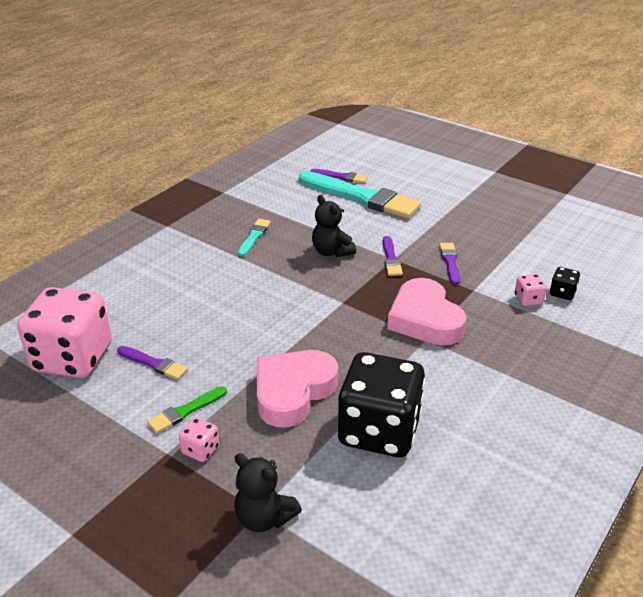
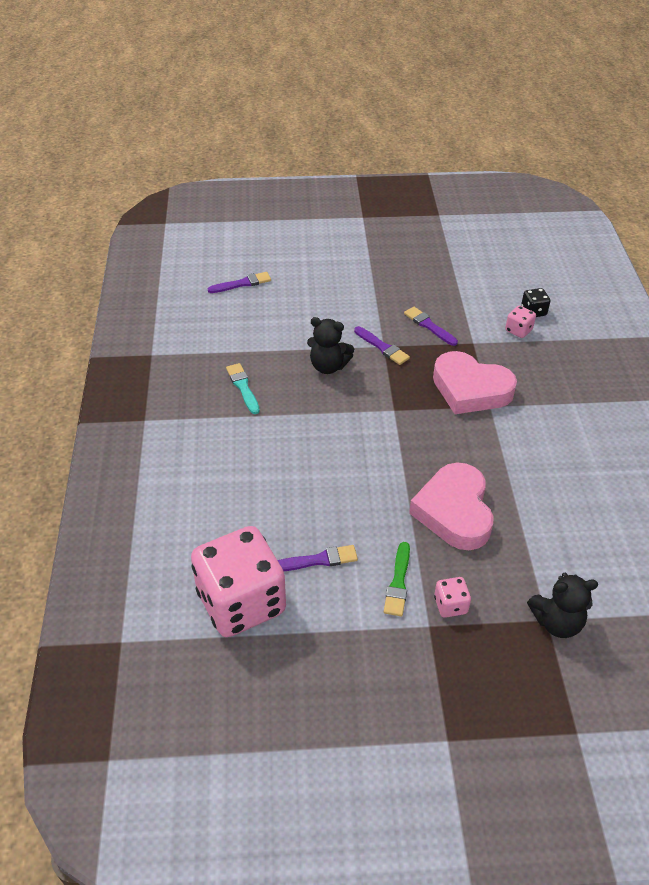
camera: 40 degrees left, 10 degrees up
turquoise brush [299,171,421,218] -> none
black dice [338,352,425,457] -> none

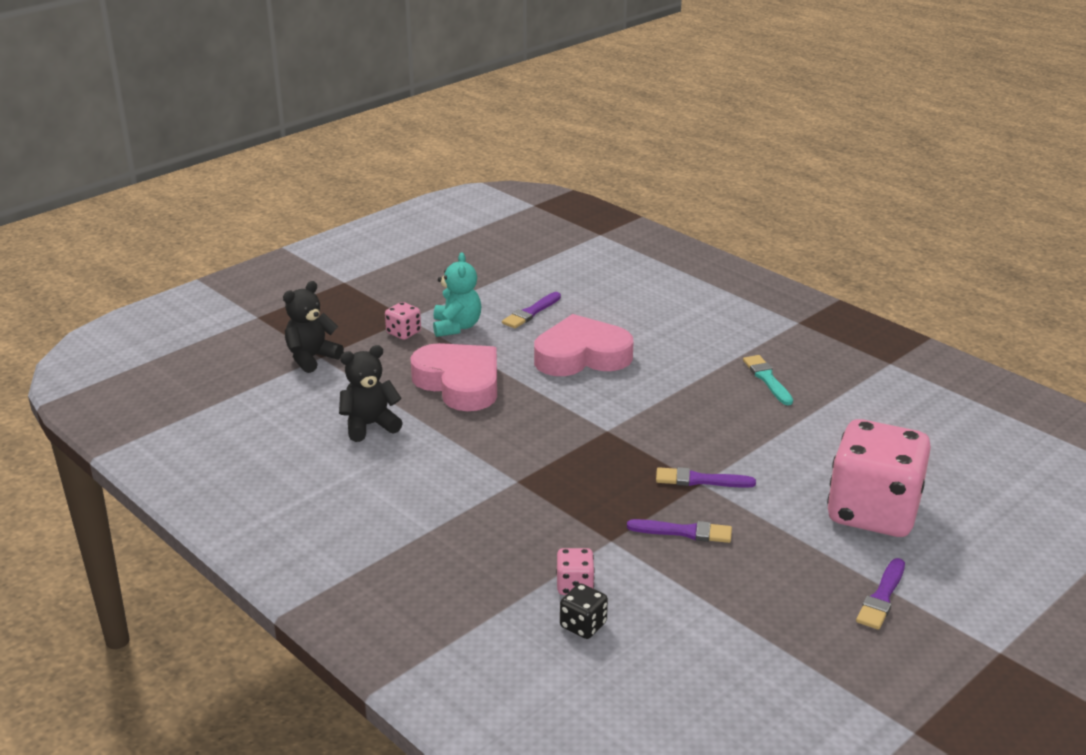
camera: 140 degrees right, 15 degrees down
pink dice [191,526,286,637] -> pink dice moved to [827,419,931,537]
purple brush [208,272,271,293] -> purple brush moved to [856,558,905,630]
turquoise brush [226,363,260,414] -> turquoise brush turned 135 degrees counterclockwise [743,355,793,405]
black teddy bear [307,317,354,374] -> black teddy bear moved to [339,345,403,442]
green brush [384,542,410,616] -> turquoise teddy bear [433,252,481,337]
pink heart [433,351,517,414] -> pink heart moved to [534,314,634,376]

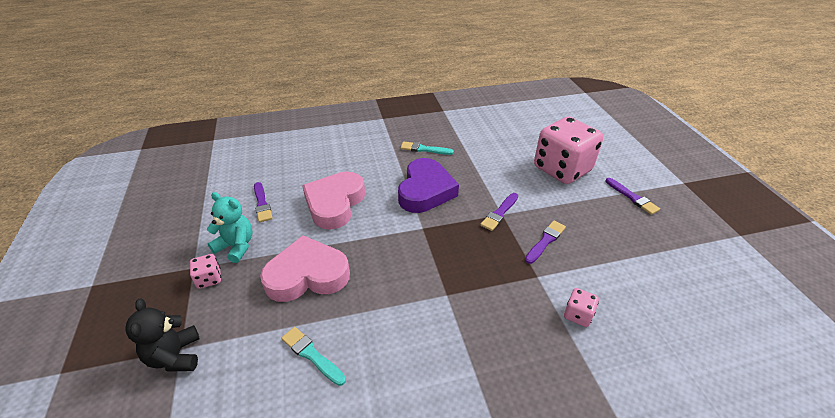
camera: 60 degrees left, 10 degrees up
black teddy bear [339,345,403,442] -> turquoise brush [281,327,346,386]
black dice [560,583,608,639] -> none
none -> purple heart [398,158,459,213]

